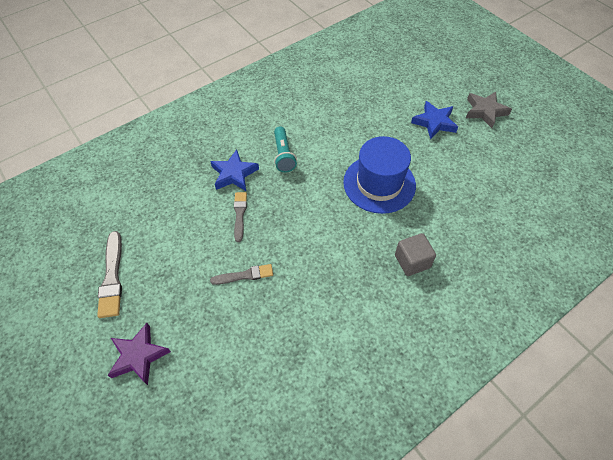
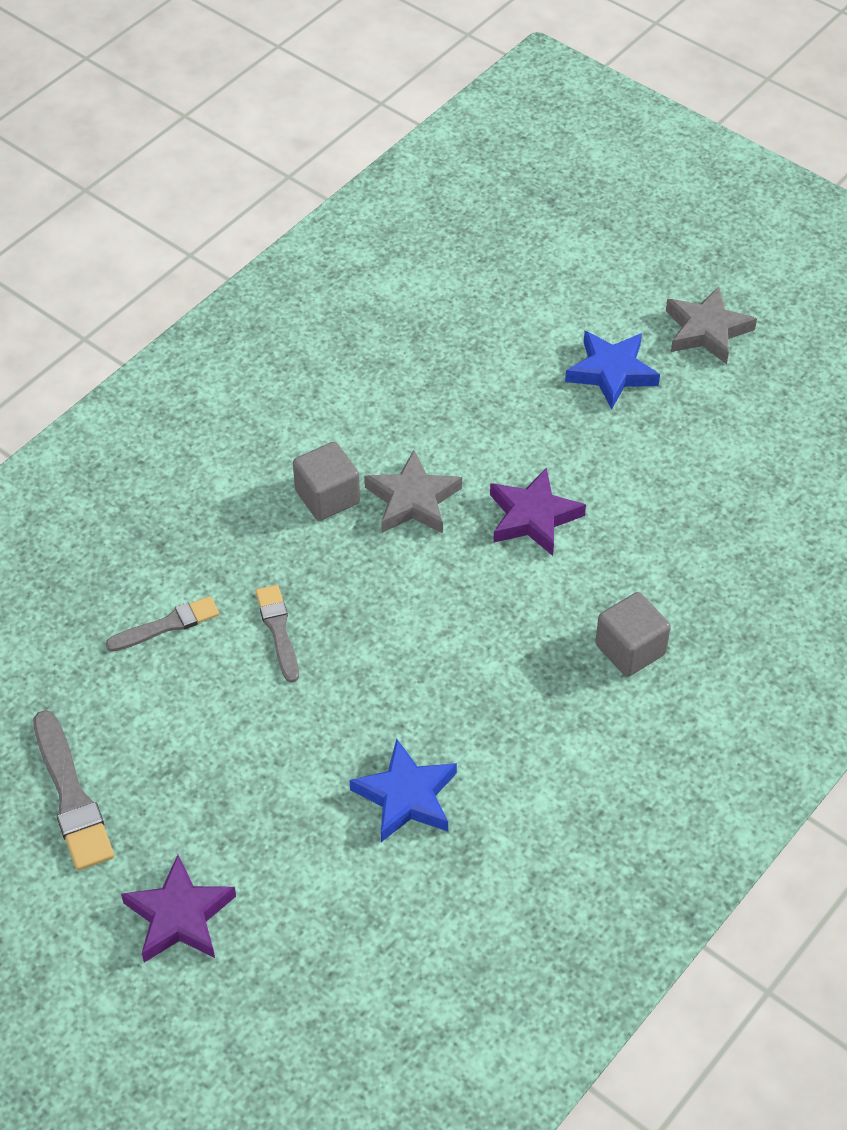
camera: 15 degrees left, 5 degrees down
blue star [210,149,259,191] -> blue star moved to [350,739,457,842]
grey brush [210,264,273,285] -> grey brush moved to [105,596,219,652]
turquoise flashlight [274,127,297,172] -> grey cube [293,442,360,521]
blue hat [343,136,416,214] -> purple star [490,468,586,556]
none -> grey star [364,450,462,534]

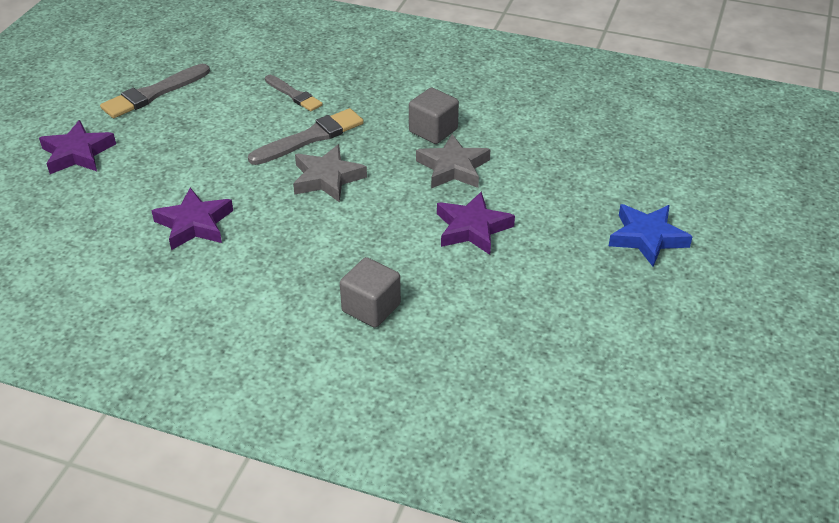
camera: 70 degrees right, 10 degrees down
grey brush [255,585,299,683] -> grey brush [248,108,364,165], size x1.53
blue star [350,739,457,842] -> purple star [152,188,233,250]
grey star [666,286,757,365] -> grey star moved to [293,144,367,203]

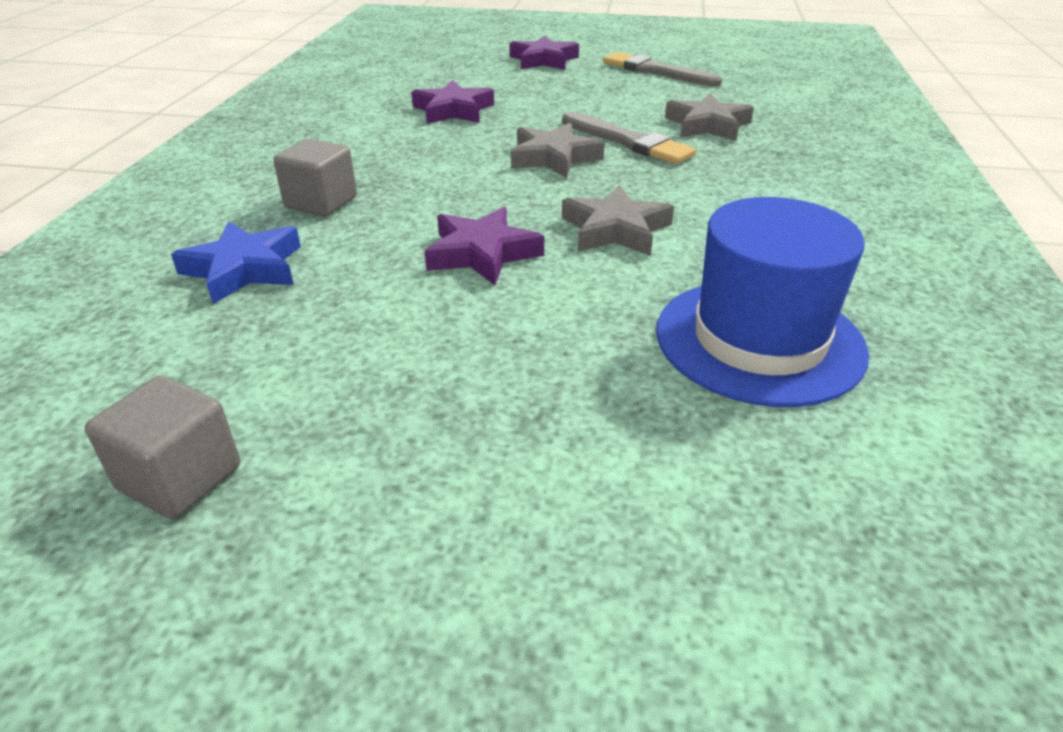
camera: 80 degrees right, 5 degrees down
grey brush [265,75,323,111] -> grey star [665,94,754,141]
grey cube [409,87,459,144] -> grey cube moved to [85,375,240,519]
blue star [609,204,693,267] -> blue star moved to [171,221,301,304]
none -> blue hat [656,197,869,407]

